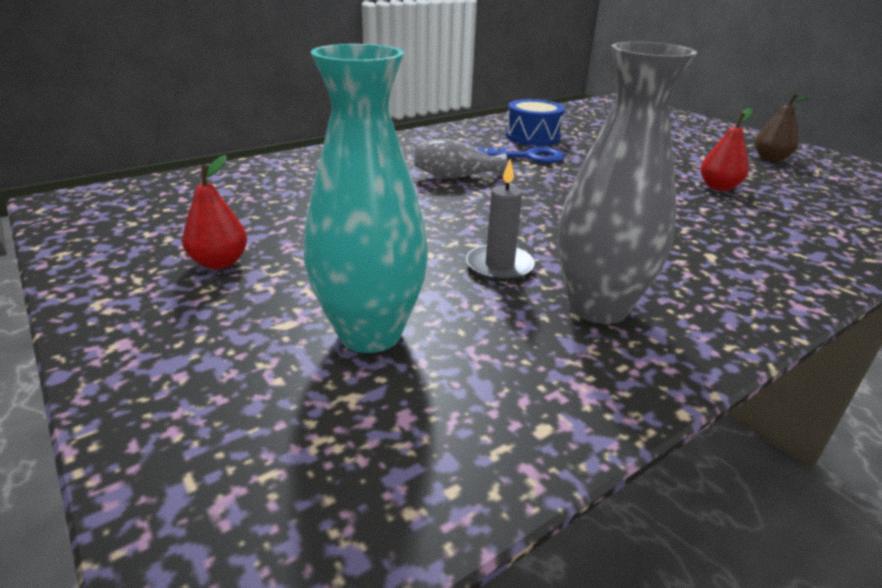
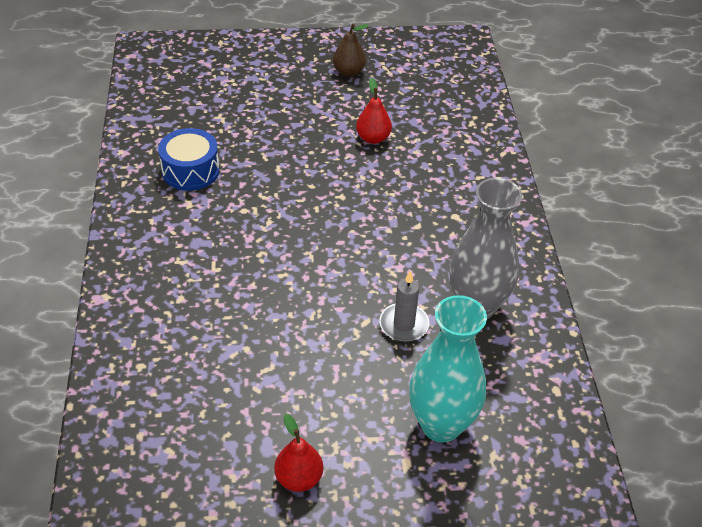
camera: 60 degrees left, 15 degrees up
grey vase [414,139,507,178] -> none
blue key [478,147,564,163] -> none

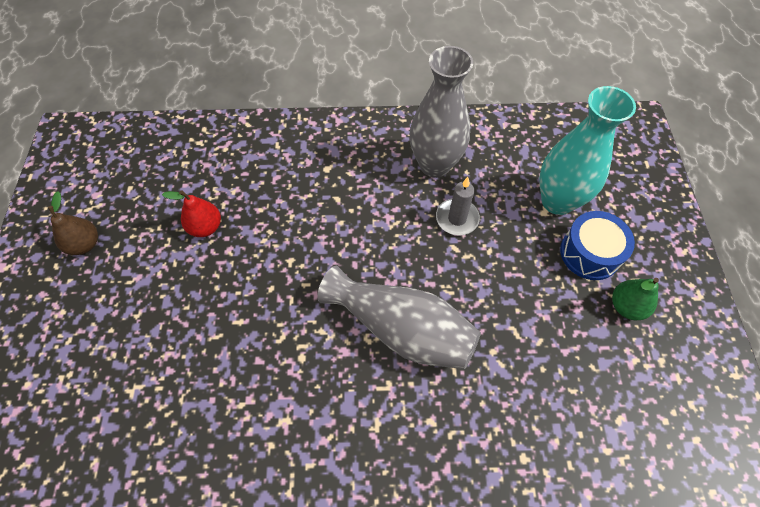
camera: 85 degrees left, 15 degrees up
blue drum [158,128,219,191] -> blue drum moved to [560,211,635,280]
red pear [274,413,323,492] -> green pear [612,278,659,320]
none -> grey vase [317,266,481,369]

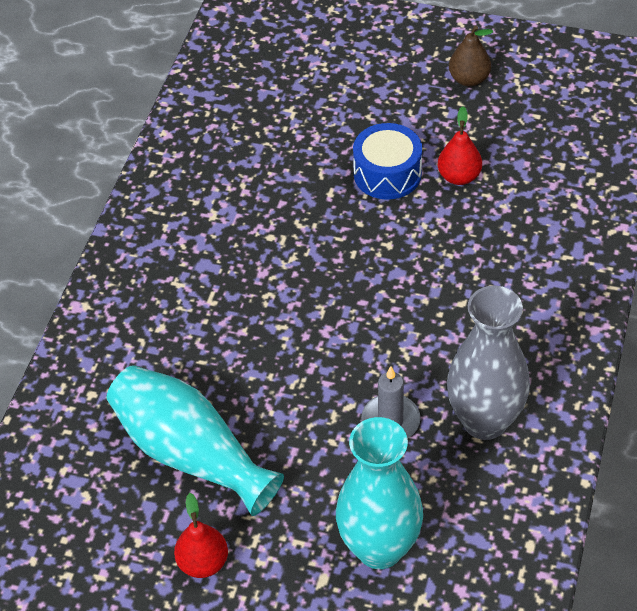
camera: 110 degrees right, 10 degrees down
grey vase [317,266,481,369] -> none
blue drum [560,211,635,280] -> blue drum moved to [353,123,422,200]
green pear [612,278,659,320] -> red pear [174,493,228,578]
none -> turquoise vase [107,365,284,516]

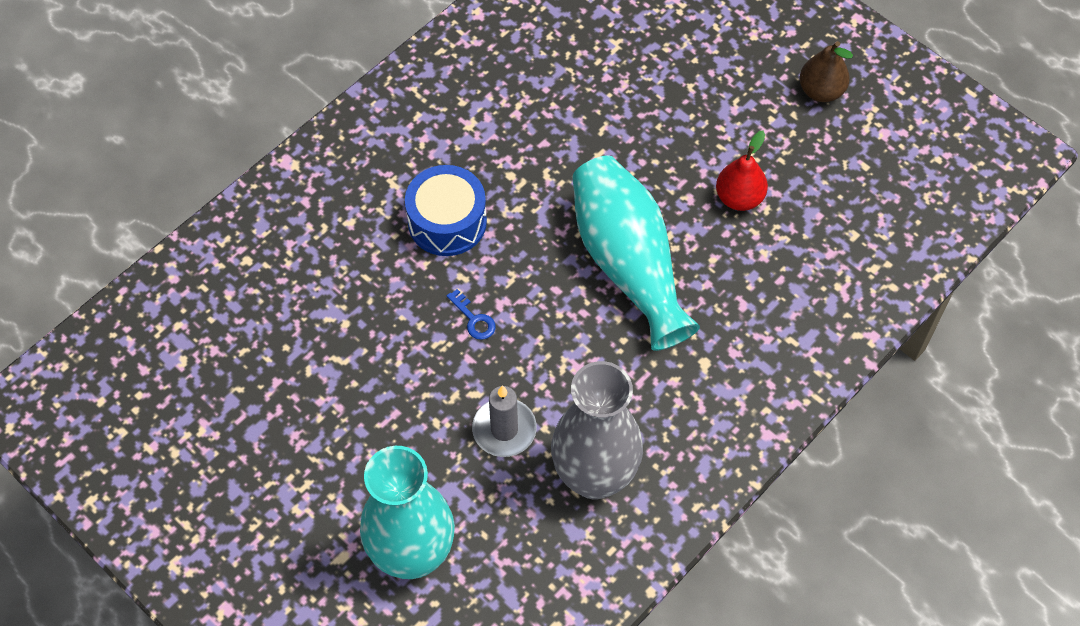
camera: 25 degrees right, 10 degrees up
turquoise vase [107,365,284,516] -> turquoise vase moved to [572,155,700,351]
red pear [174,493,228,578] -> none
blue drum [353,123,422,200] -> blue drum moved to [405,165,487,256]
none -> blue key [447,289,496,340]

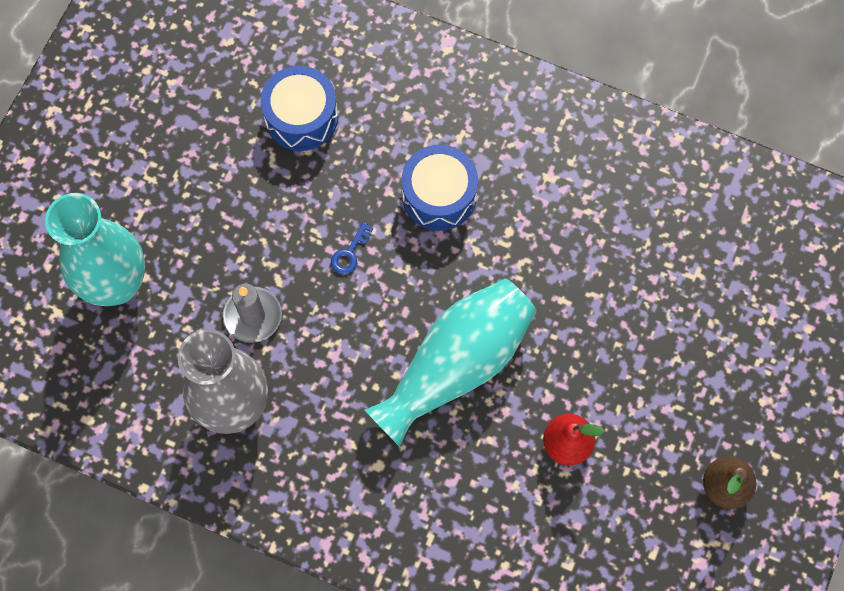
camera: 70 degrees right, 10 degrees up
none -> blue drum [261,66,338,151]

